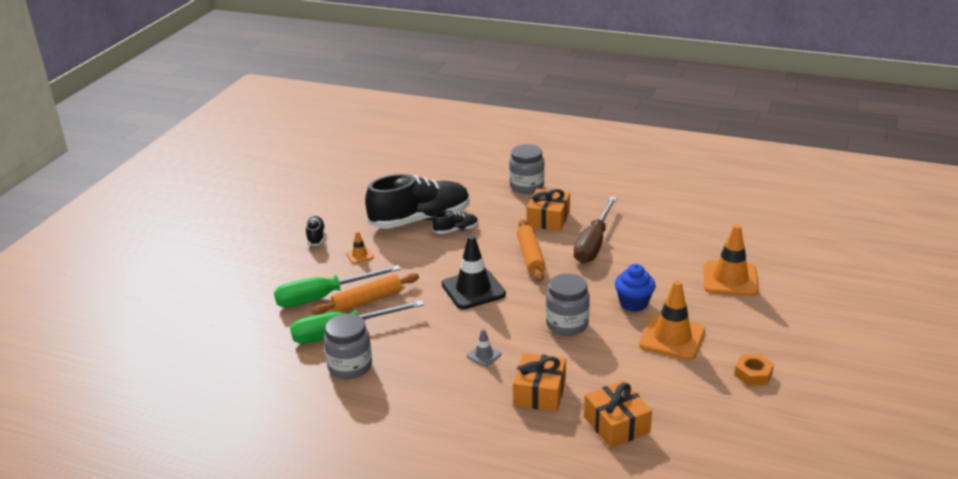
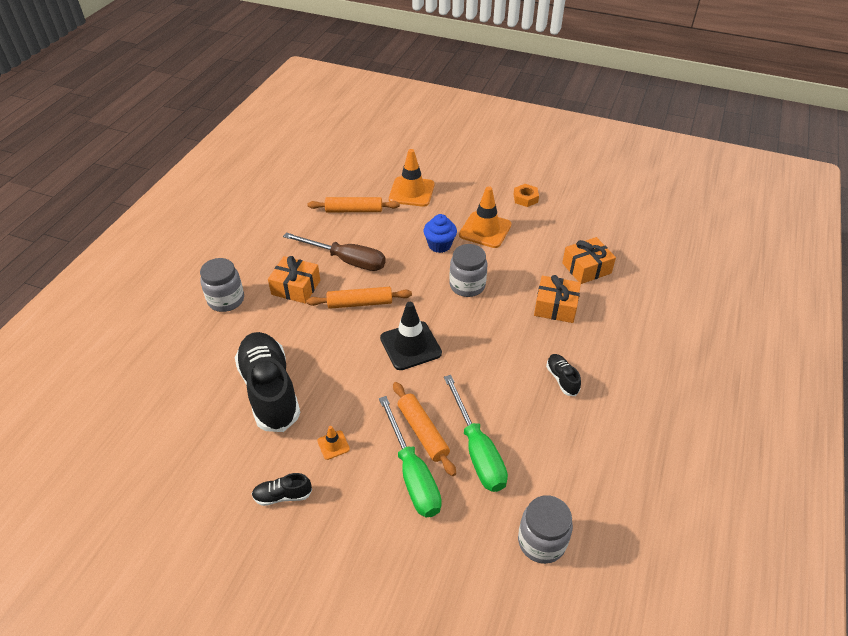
camera: 90 degrees left, 15 degrees up
grey jar [324,314,372,379] -> grey jar moved to [518,495,573,564]
black shoe [432,210,478,234] -> black shoe moved to [546,354,581,396]
grey traffic cone [467,329,502,367] -> none
none -> orange rolling pin [307,197,400,212]

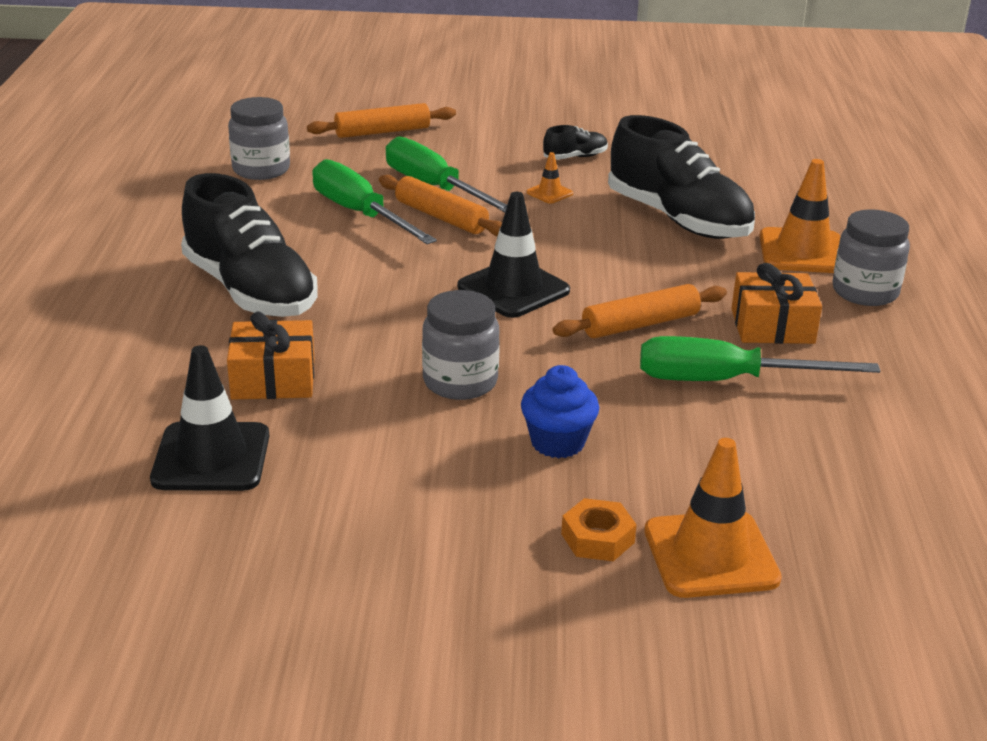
camera: 160 degrees right, 15 degrees down
brown screwdriver [283,233,386,271] -> green screwdriver [640,336,880,381]
orange rolling pin [307,197,400,212] -> orange rolling pin moved to [307,103,456,138]
orange traffic cone [459,186,511,248] -> orange traffic cone moved to [759,159,841,273]
orange nut [514,184,539,207] -> orange nut moved to [561,498,637,561]
black shoe [546,354,581,396] -> black shoe [181,173,318,317], size x2.31
orange gift [562,237,616,284] -> black traffic cone [150,345,269,491]

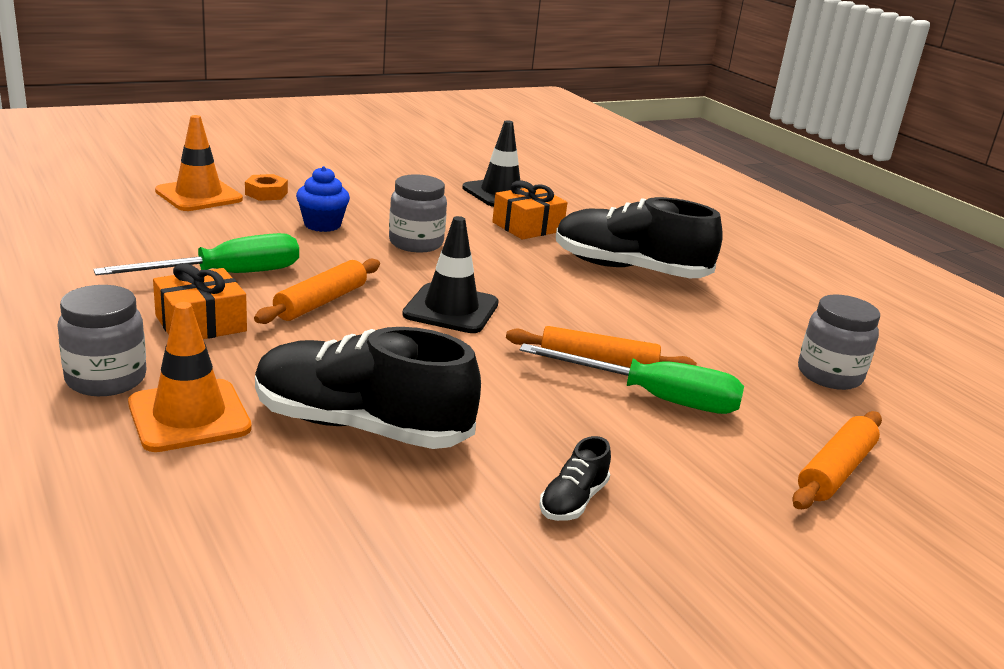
camera: 145 degrees right, 5 degrees down
green screwdriver [312,159,437,244] -> none
orange traffic cone [527,152,573,204] -> none

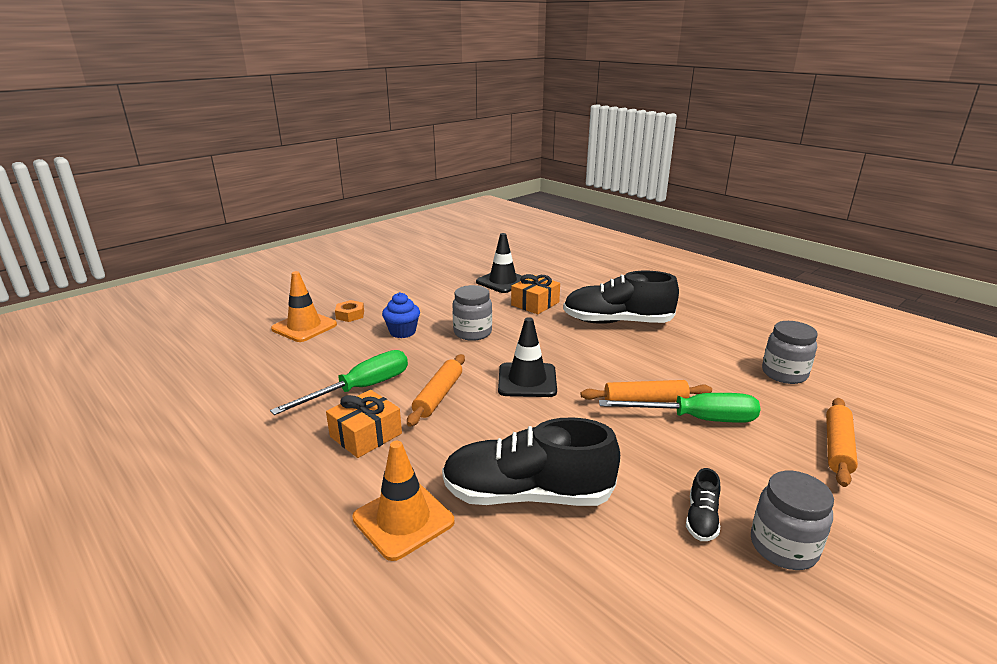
camera: 10 degrees left, 0 degrees up
grey jar [57,285,147,396] -> grey jar moved to [751,471,834,570]

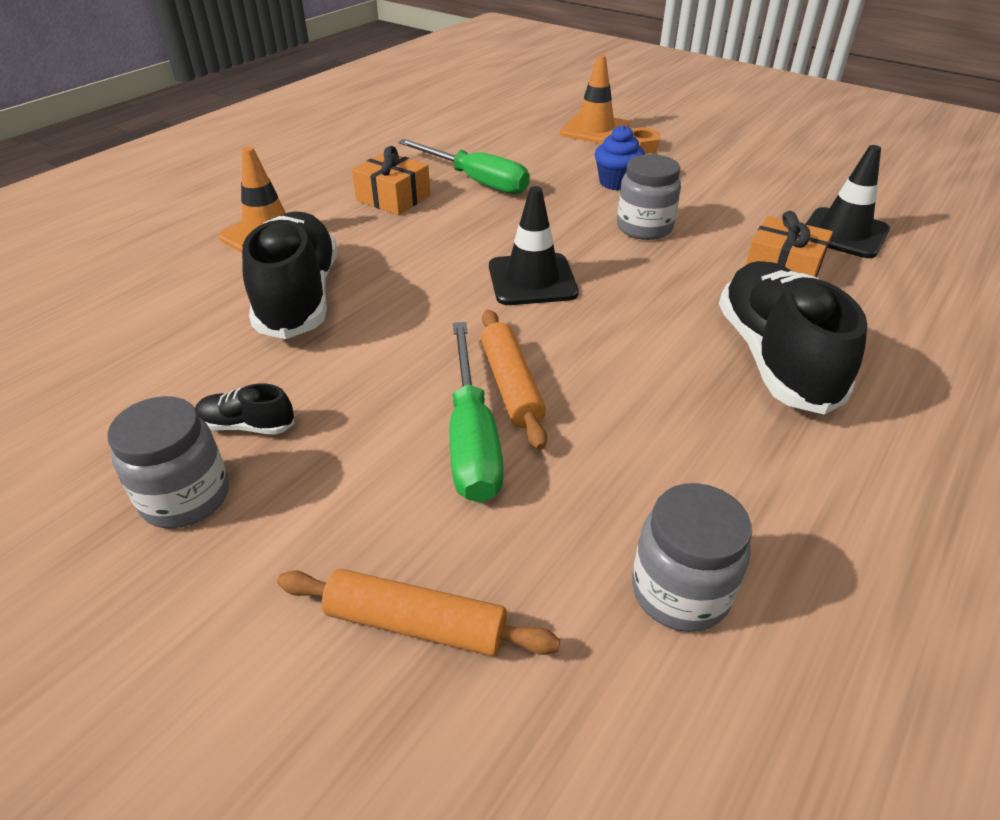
camera: 80 degrees right, 15 degrees up
orange rolling pin [407,354,465,427] -> none

